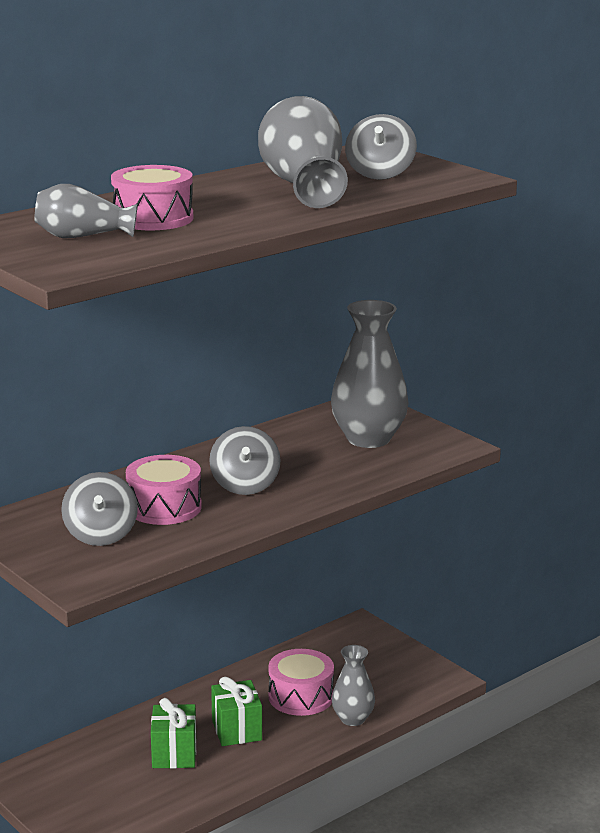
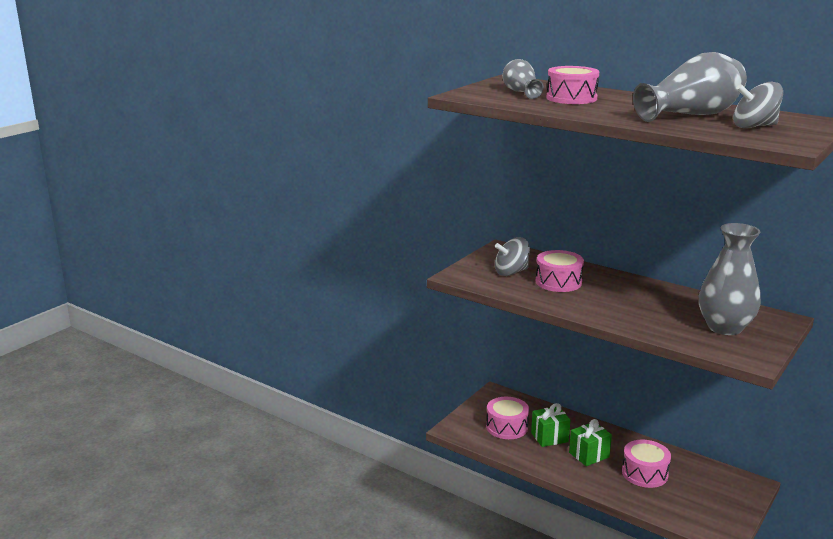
camera: 75 degrees right, 0 degrees up
grey spinning top [209,426,281,495] -> none
grey vase [332,645,375,726] -> none
none -> pink drum [486,397,529,439]

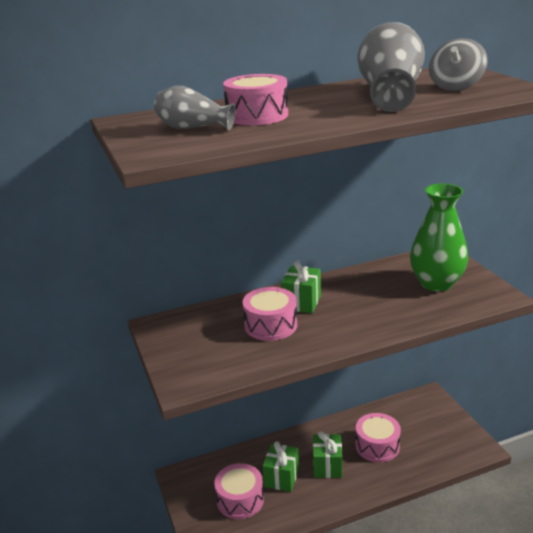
camera: 55 degrees left, 5 degrees up
grey spinning top [495,237,530,276] -> none
grey vase [699,223,761,335] -> green vase [410,183,468,291]
none -> green gift [281,261,321,313]

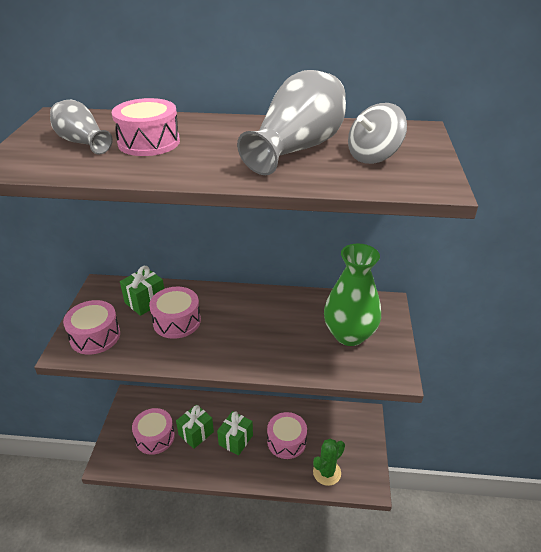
camera: 25 degrees right, 10 degrees up
green gift [281,261,321,313] -> green gift moved to [120,266,164,316]
none -> pink drum [63,300,120,355]
none -> green cactus [313,438,345,486]

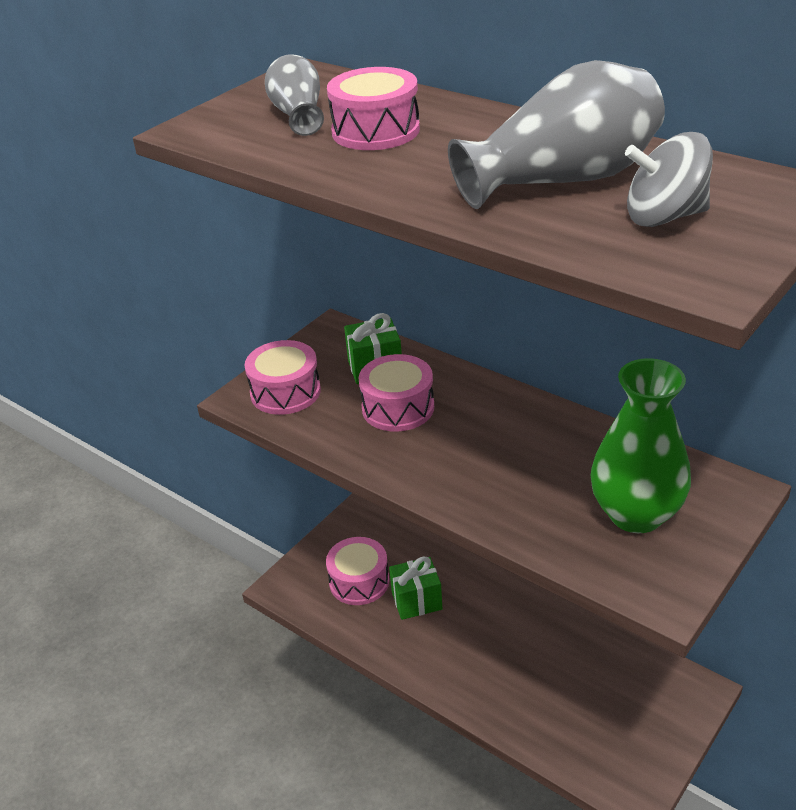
camera: 35 degrees right, 0 degrees up
green gift [217,411,253,456] -> none
pink drum [267,412,307,459] -> none
green cactus [313,438,345,486] -> none

